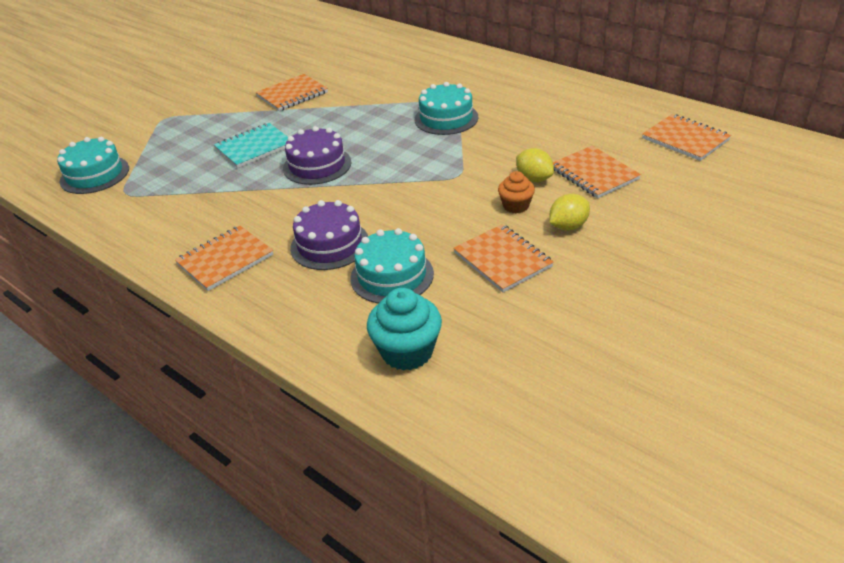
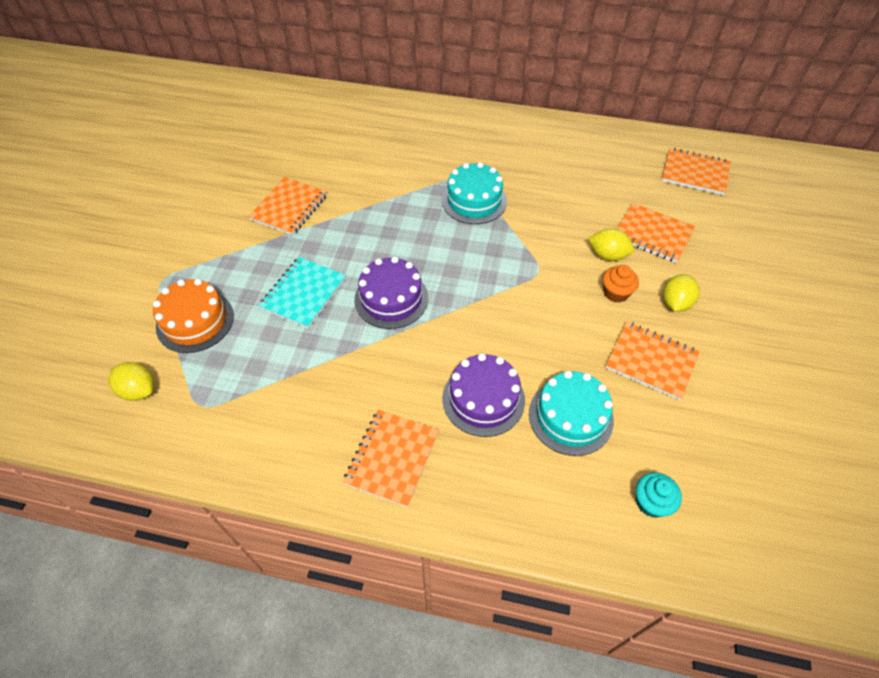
camera: 30 degrees left, 15 degrees up
turquoise cake [57,137,129,194] -> yellow lemon [109,362,154,401]
turquoise cupcake [367,288,442,371] -> turquoise cupcake [636,472,682,518], size x0.61
none -> orange cake [153,279,234,353]

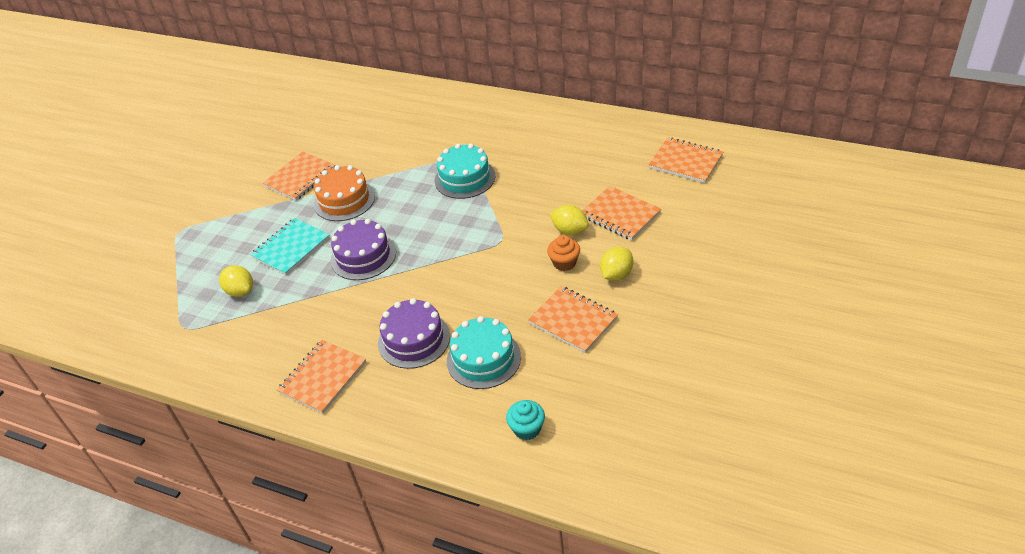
camera: 15 degrees right, 10 degrees down
yellow lemon [109,362,154,401] -> yellow lemon moved to [219,265,253,297]
orange cake [153,279,234,353] -> orange cake moved to [314,165,375,221]

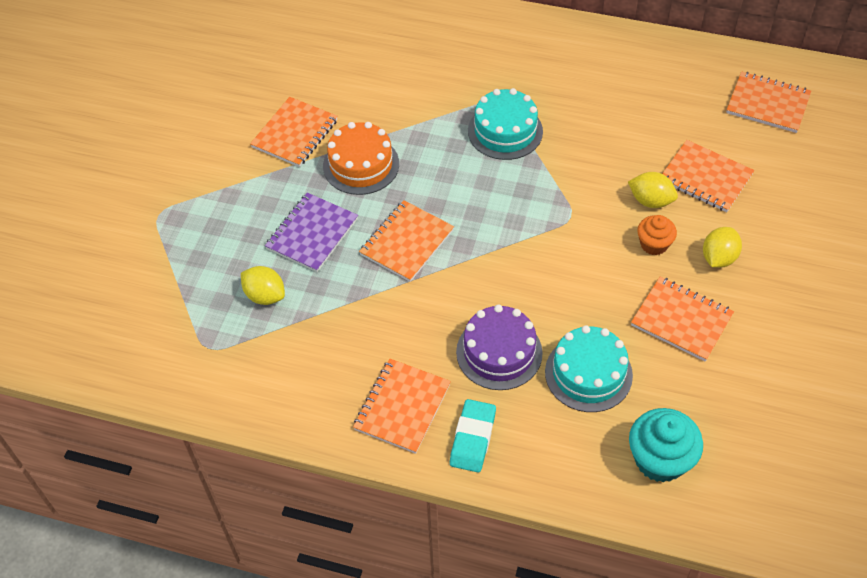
camera: 10 degrees left, 10 degrees up
turquoise notebook [250,218,330,275] -> purple notebook [265,193,358,272]
purple cake [331,219,396,280] -> orange notebook [359,200,454,282]
turquoise cupcake [506,400,545,440] -> turquoise cupcake [629,408,703,483], size x1.64
none -> turquoise eraser [450,399,496,472]

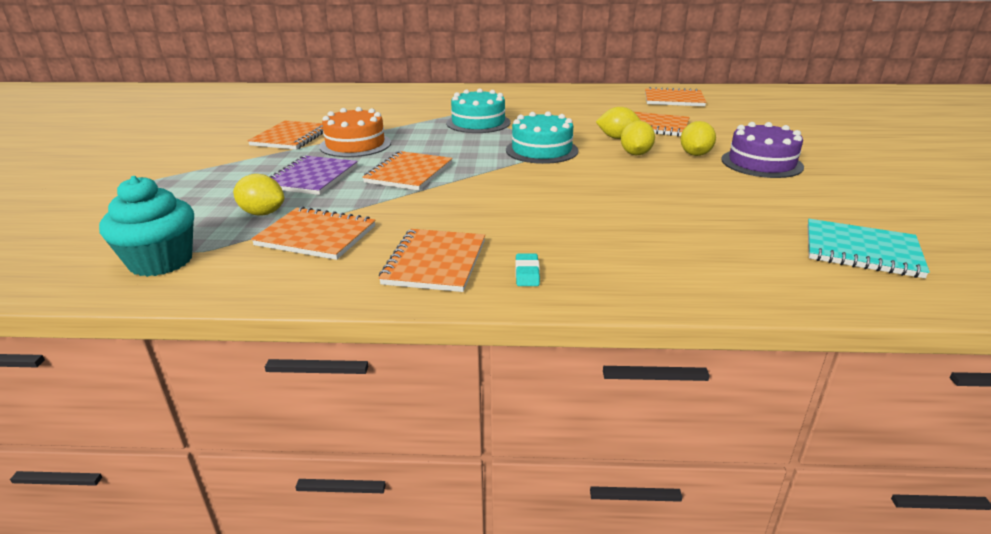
camera: 15 degrees left, 25 degrees down
turquoise eraser [450,399,496,472] -> turquoise eraser [515,254,540,286], size x0.57
purple cake [456,305,542,390] -> purple cake moved to [721,122,804,178]
turquoise cake [545,325,633,412] -> turquoise cake moved to [506,111,579,164]
turquoise cupcake [629,408,703,483] -> turquoise cupcake moved to [99,176,194,277]
orange notebook [631,277,734,361] -> orange notebook moved to [251,206,376,260]
orange cupcake [637,215,677,255] -> yellow lemon [621,121,655,155]
none -> turquoise notebook [808,219,930,278]

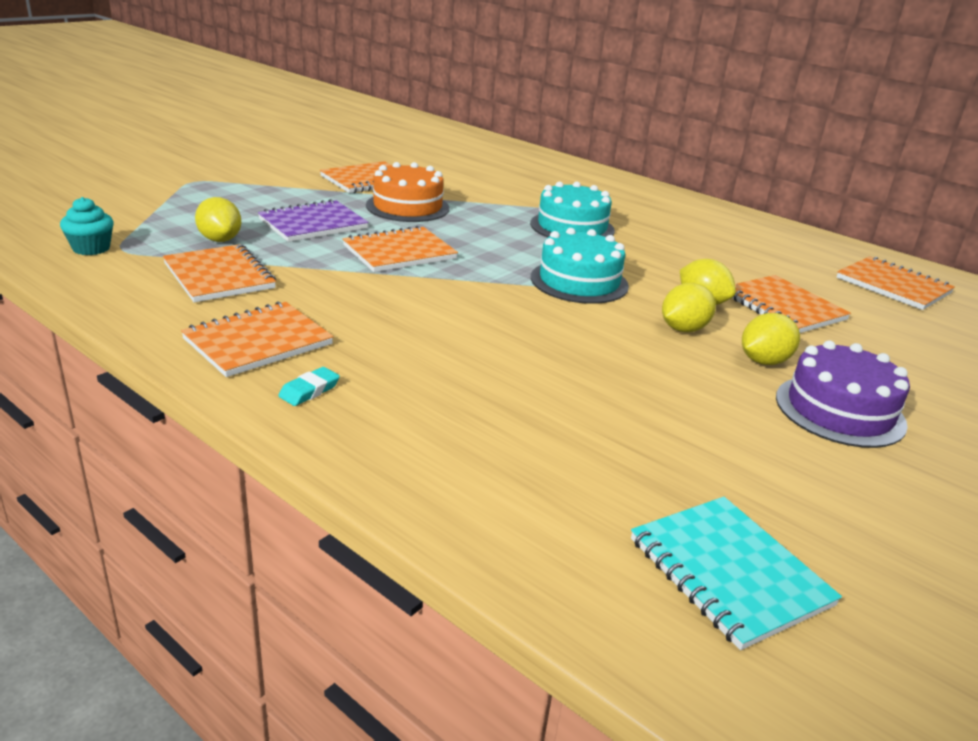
camera: 35 degrees right, 0 degrees up
turquoise cupcake [99,176,194,277] -> turquoise cupcake [60,197,114,255], size x0.61

